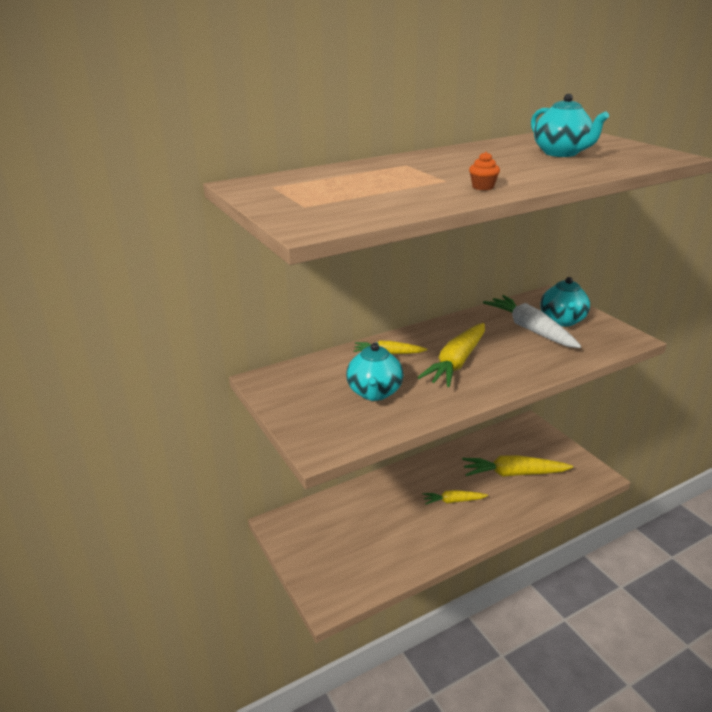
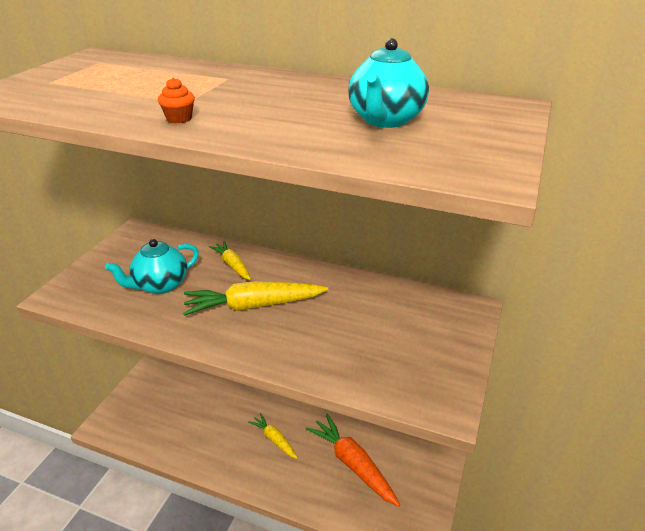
camera: 50 degrees right, 5 degrees up
yellow carrot [462,455,573,477] -> orange carrot [306,414,400,507]
white carrot [483,295,581,348] -> none
turquoise teapot [540,277,590,327] -> none

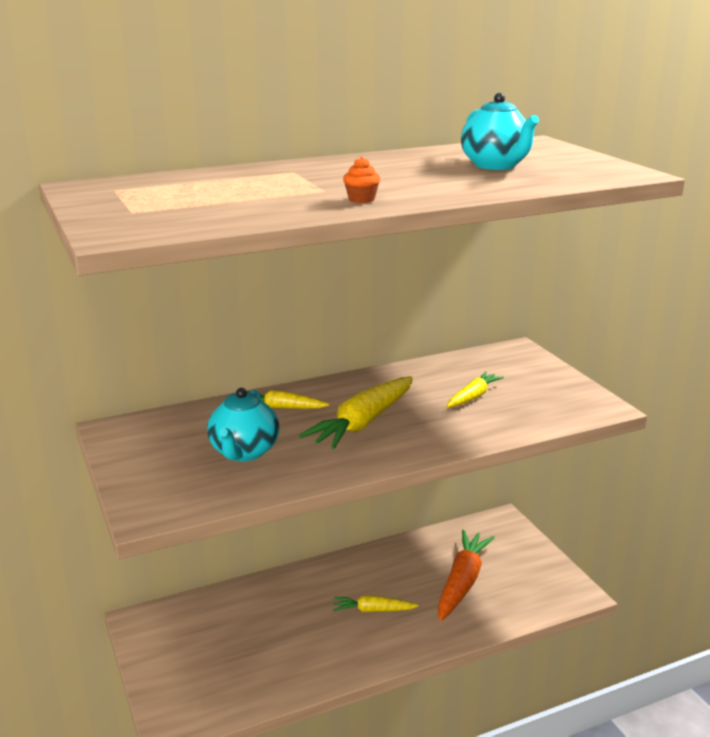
camera: 45 degrees left, 10 degrees down
orange carrot [306,414,400,507] -> orange carrot turned 105 degrees clockwise [438,530,495,621]
none -> yellow carrot [446,371,504,408]

